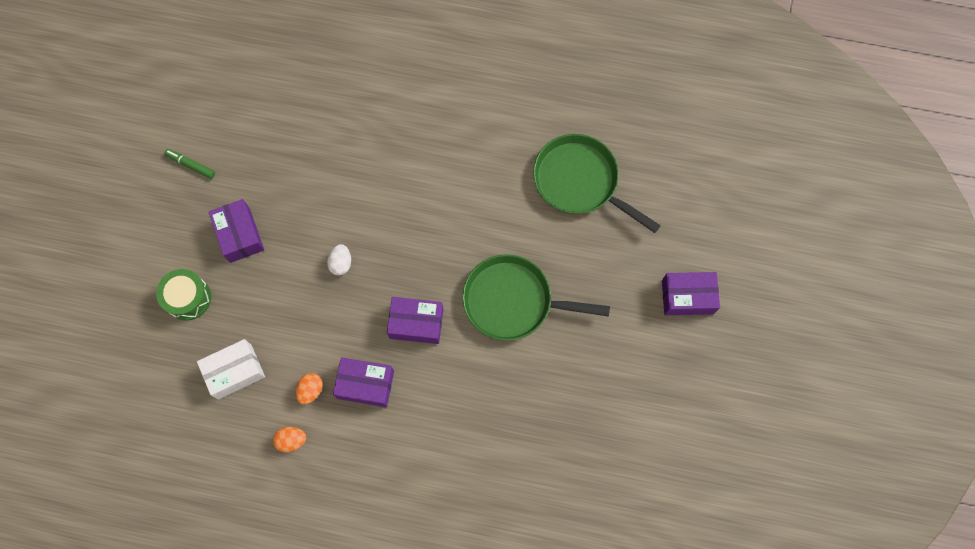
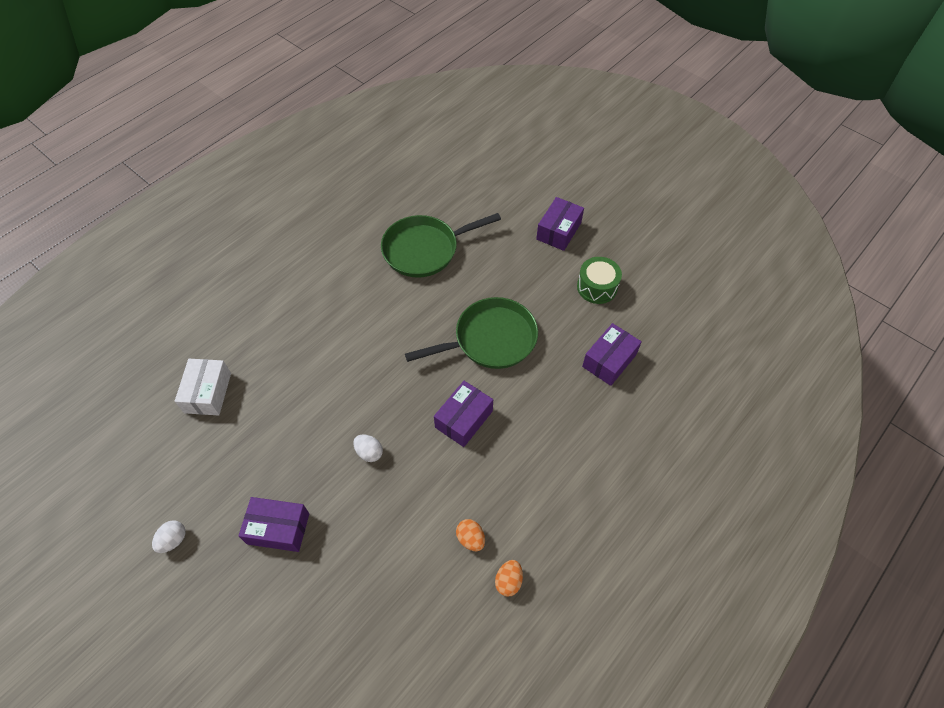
camera: 60 degrees left, 15 degrees down
green drum [156,269,211,321] -> green drum moved to [577,257,622,304]
green marker [164,149,215,179] -> white egg [152,520,185,553]
white box [197,339,265,399] -> white box moved to [175,359,231,415]
purple box [333,357,394,407] -> purple box moved to [582,323,642,386]
green pan [462,254,610,341] -> green pan turned 150 degrees counterclockwise [405,297,538,369]

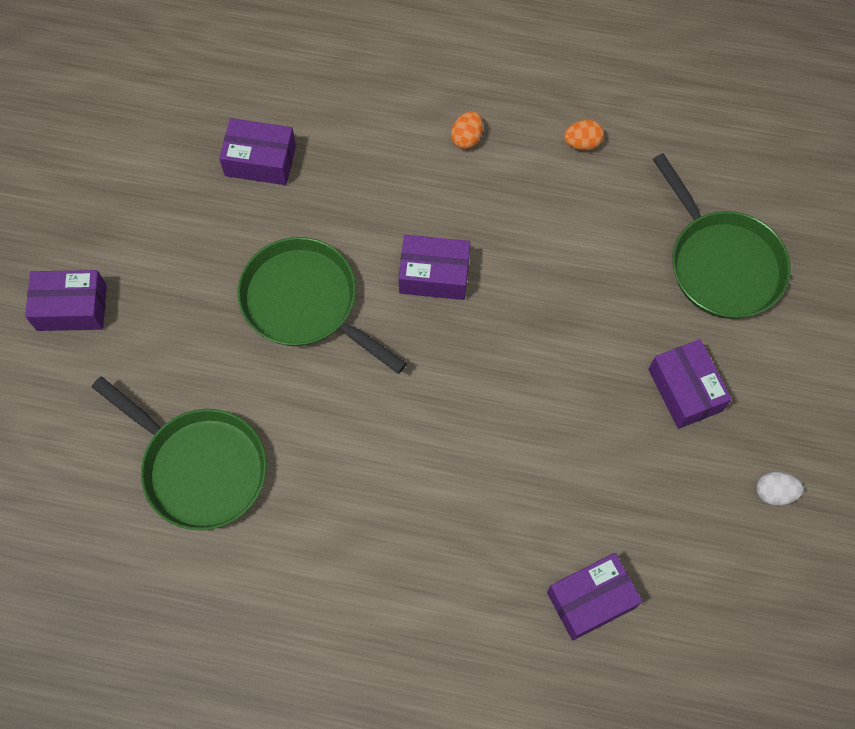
camera: 120 degrees left, 10 degrees up
white box [175,359,231,415] -> purple box [547,553,642,641]
white egg [353,434,383,462] -> none
orange egg [456,519,485,551] -> orange egg moved to [451,111,483,149]
green drum [577,257,622,304] -> none
none -> green pan [652,153,791,319]

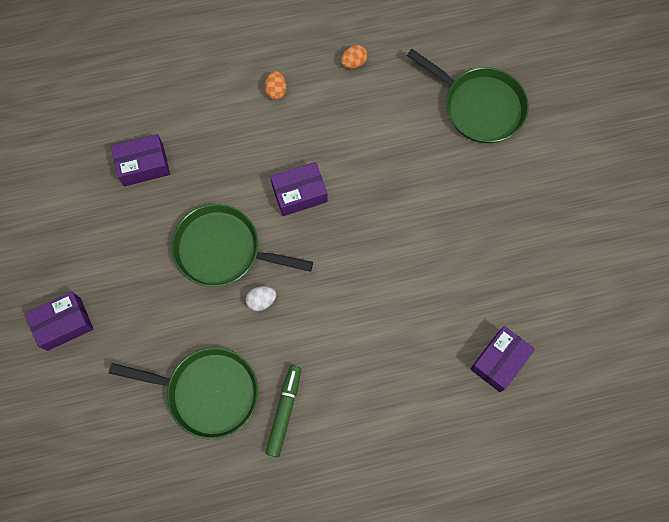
camera: 25 degrees left, 5 degrees up
purple box [648,339,732,429] -> none
white egg [757,472,803,506] -> white egg moved to [246,286,276,311]
none -> green marker [266,365,301,458]

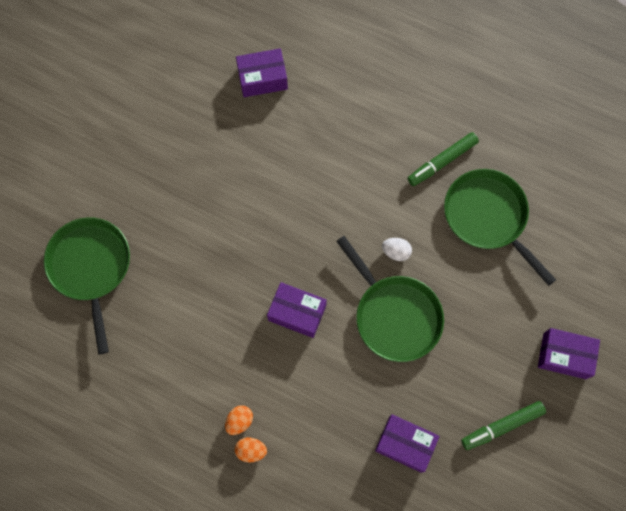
camera: 140 degrees left, 0 degrees up
orange egg [341,45,368,69] -> orange egg moved to [235,437,267,463]
none -> green marker [461,401,546,450]

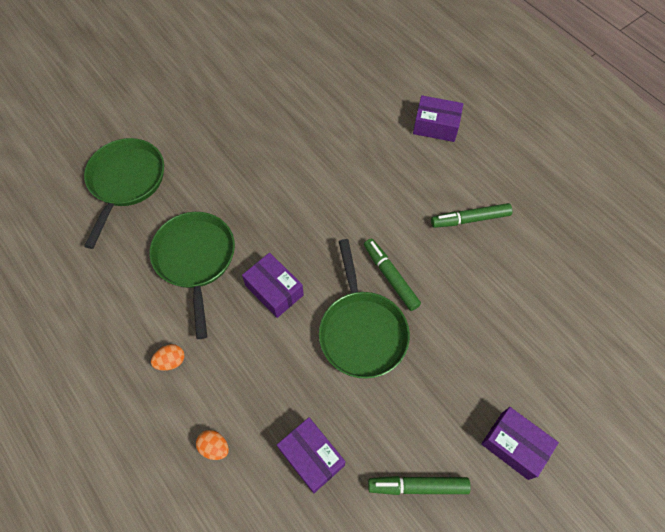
camera: 25 degrees right, 10 degrees down
orange egg [235,437,267,463] -> orange egg moved to [196,430,229,460]
purple box [236,48,288,97] -> purple box moved to [413,95,463,142]
white egg [382,238,412,261] -> green marker [364,239,421,311]
green pan [444,169,556,286] -> green pan moved to [150,212,235,339]

